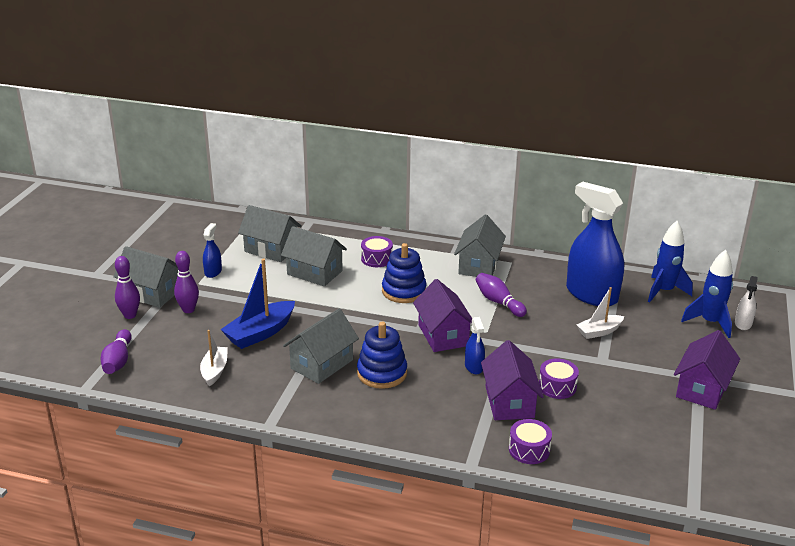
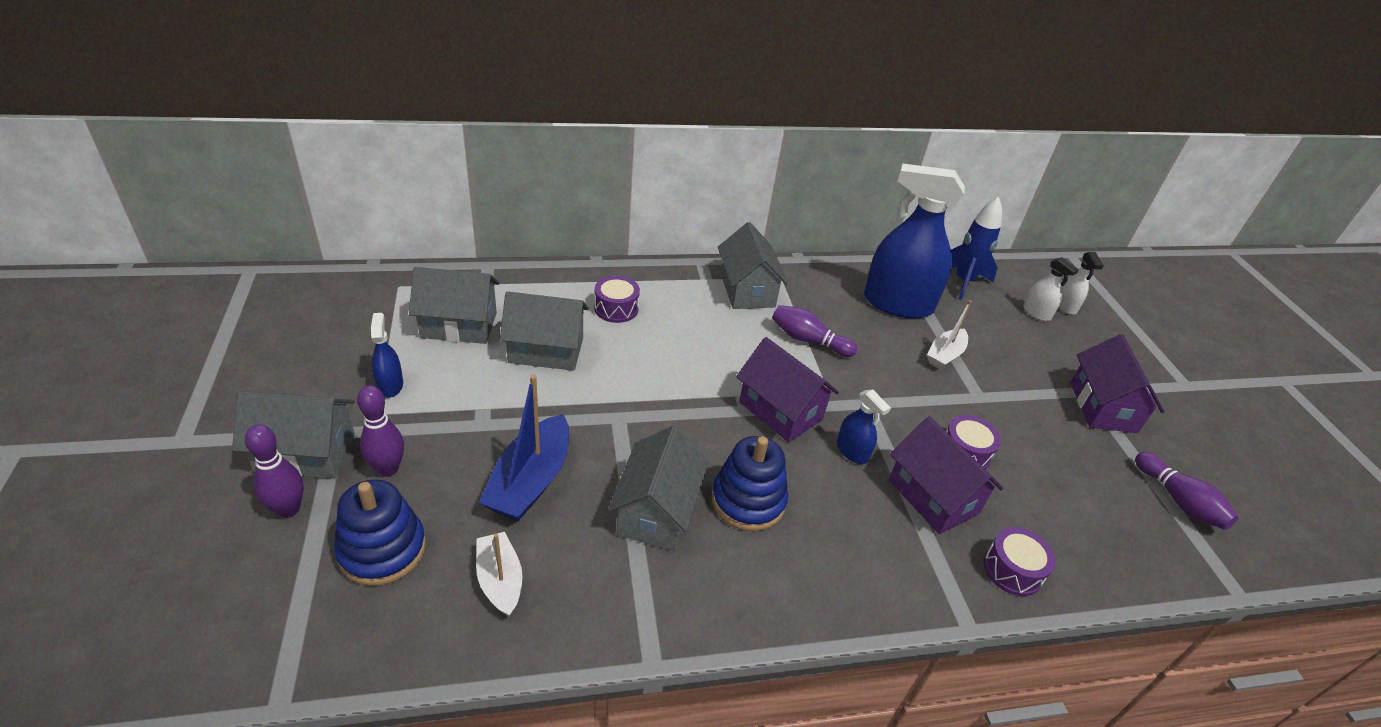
camera: 30 degrees left, 10 degrees up
purple bowling pin [100,329,132,374] -> purple bowling pin moved to [1135,452,1239,530]
blue stacking toy [382,243,427,303] -> blue stacking toy moved to [334,480,426,586]
blue rocket [681,250,733,338] -> white spray bottle [1023,257,1079,321]

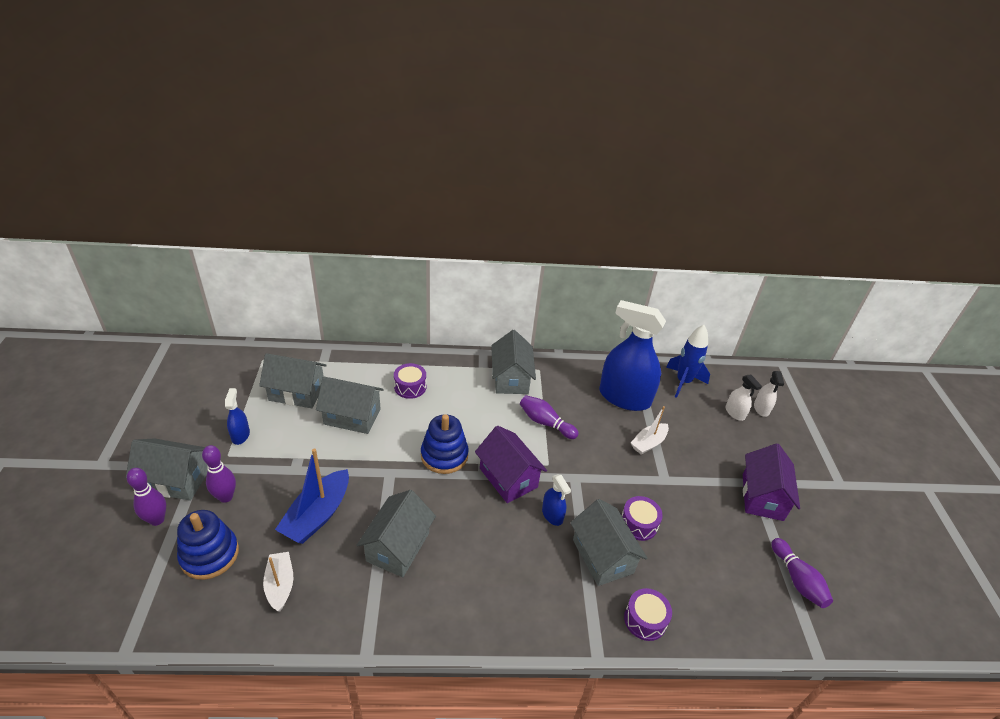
camera: 10 degrees right, 0 degrees up
blue stacking toy [712,436,788,531] -> blue stacking toy moved to [421,414,469,474]
purple house [889,416,1003,534] -> grey house [570,499,647,586]

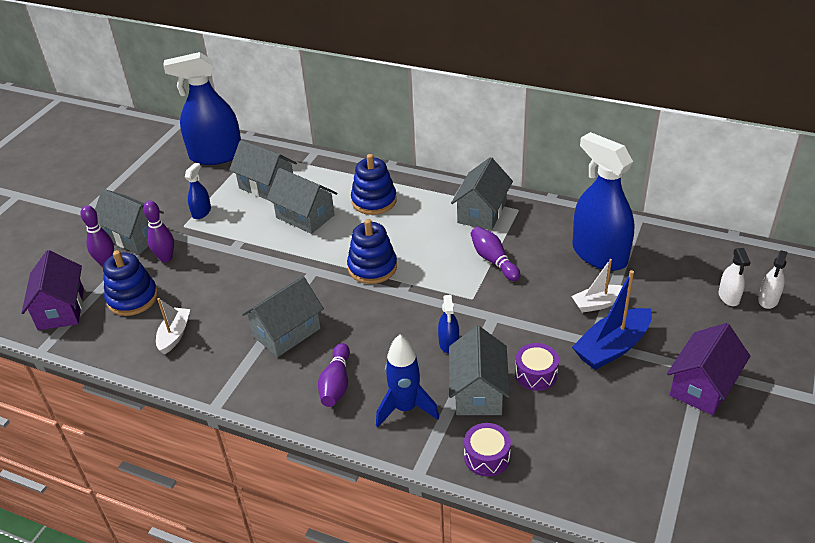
camera: 30 degrees right, 0 degrees up
blue boat [275,448,349,544] -> blue boat moved to [572,270,652,370]
purple drum [394,363,426,399] -> blue stacking toy [351,154,397,215]
purple house [475,426,547,503] -> purple house moved to [22,250,84,330]
blue rocket [666,325,710,398] -> blue rocket moved to [376,335,439,427]
purple bowling pin [771,538,833,608] -> purple bowling pin moved to [318,343,350,407]
none -> blue spray bottle [163,52,241,165]

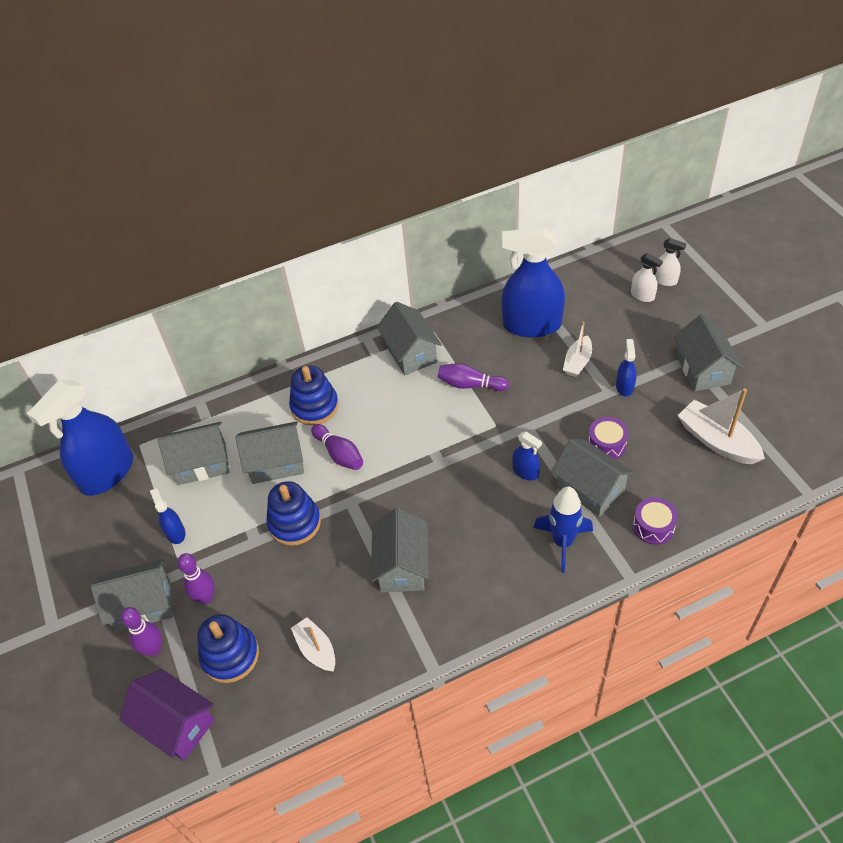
camera: 45 degrees left, 10 degrees up
purple bowling pin [318,343,350,407] -> purple bowling pin moved to [311,424,363,470]
blue stacking toy [347,219,397,284] -> blue stacking toy moved to [266,481,321,546]
blue boat [572,270,652,370] -> blue spray bottle [616,339,637,396]
purple house [667,323,750,415] -> grey house [674,314,743,391]
white spray bottle [758,250,788,309] -> white spray bottle turned 45 degrees counterclockwise [653,238,686,286]
none -> white boat [677,388,765,464]

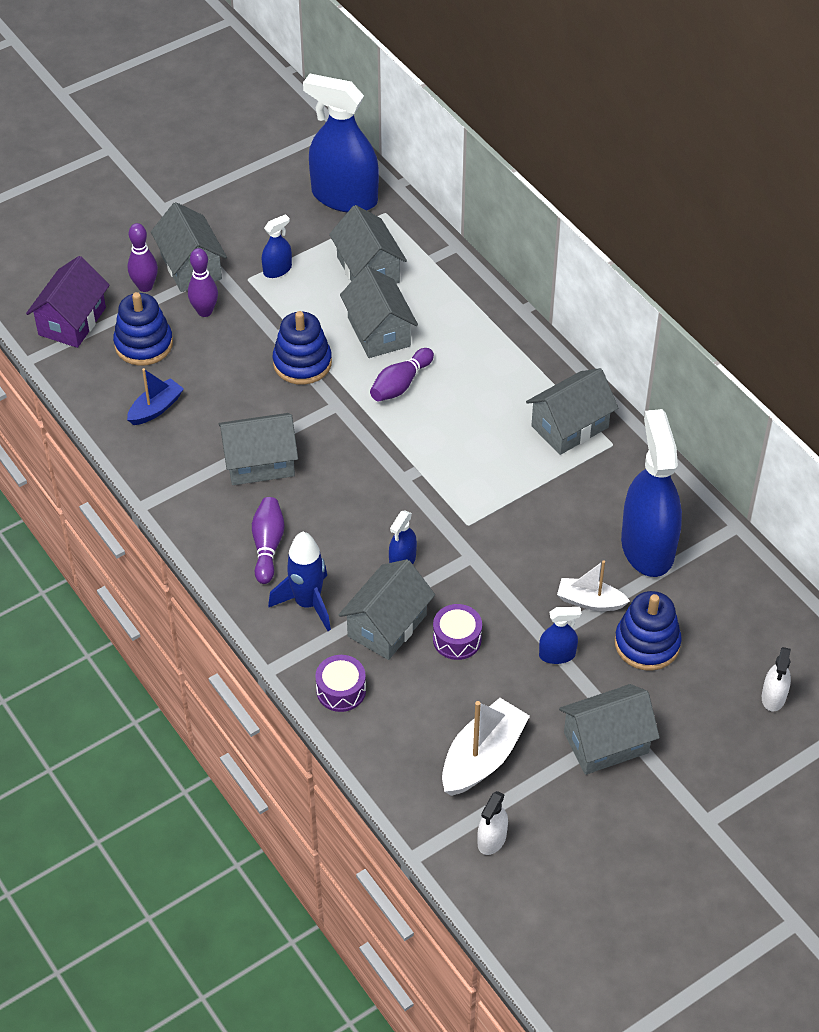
camera: 75 degrees right, 0 degrees up
blue stacking toy [289,365,339,425] -> blue stacking toy moved to [615,591,682,671]
white boat [291,617,335,672] -> blue boat [127,368,184,425]
purple bowling pin [438,363,509,391] -> purple bowling pin moved to [252,497,285,584]
white spray bottle [631,253,663,302] -> white spray bottle moved to [477,791,508,855]

